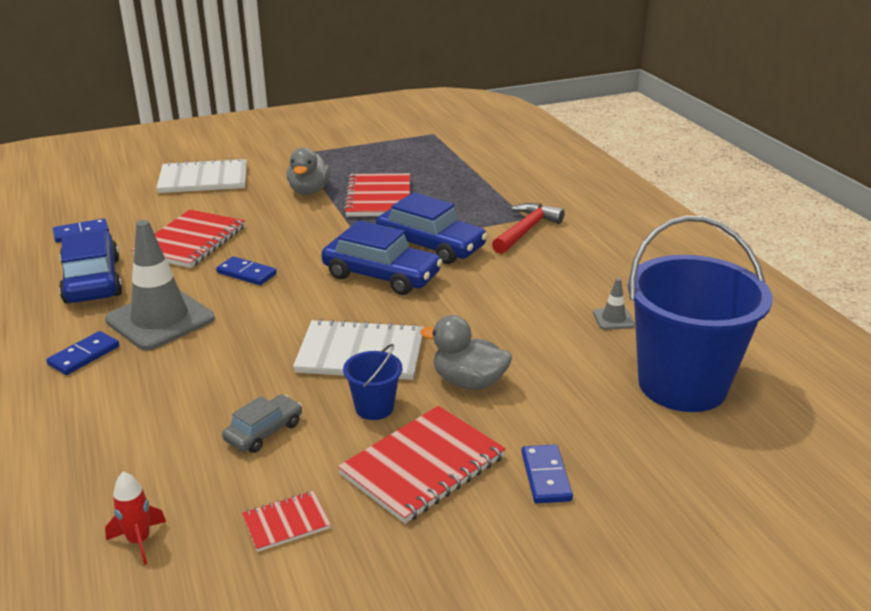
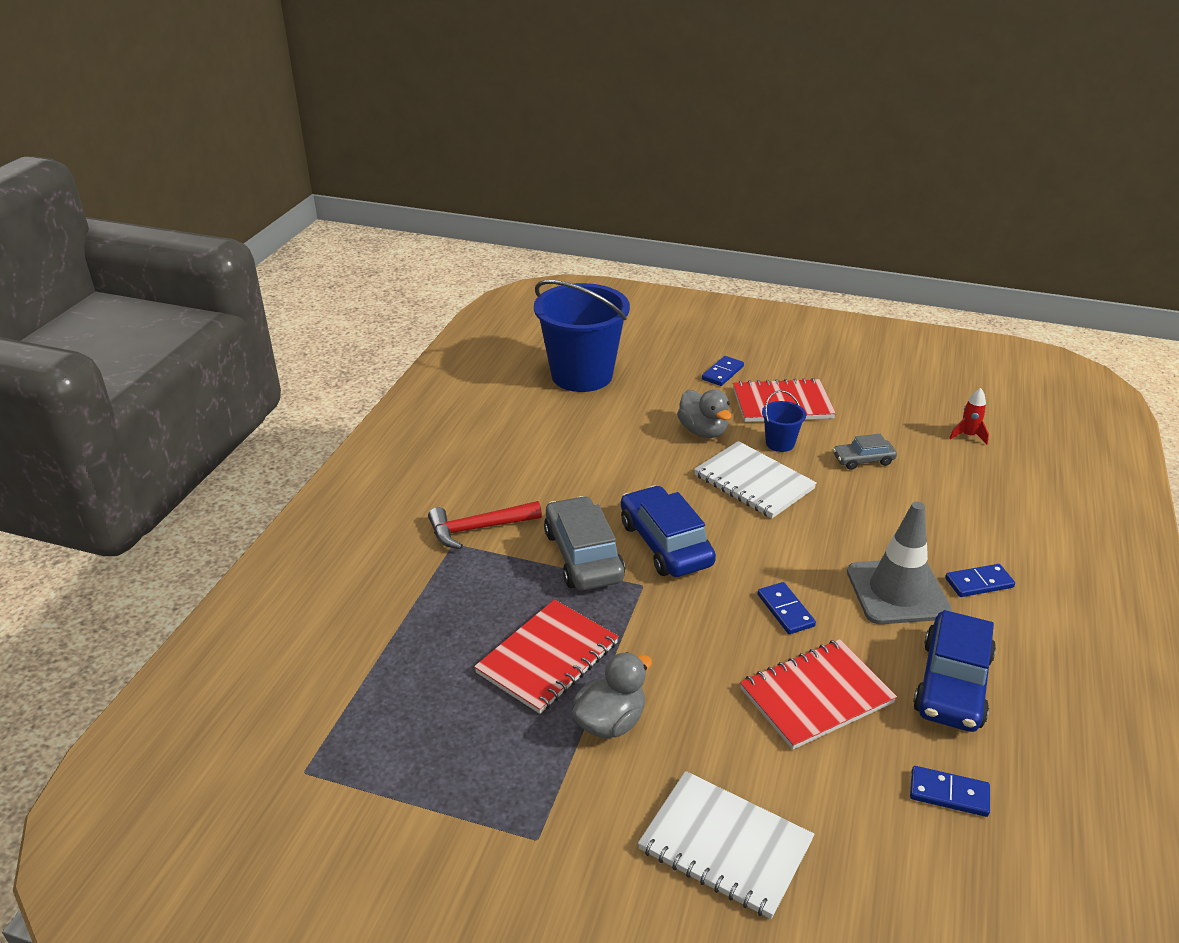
camera: 140 degrees left, 5 degrees up
red notebook [242,491,331,552] -> none
blue car [376,192,488,264] -> grey car [544,496,625,590]
grey traffic cone [593,278,635,330] -> none

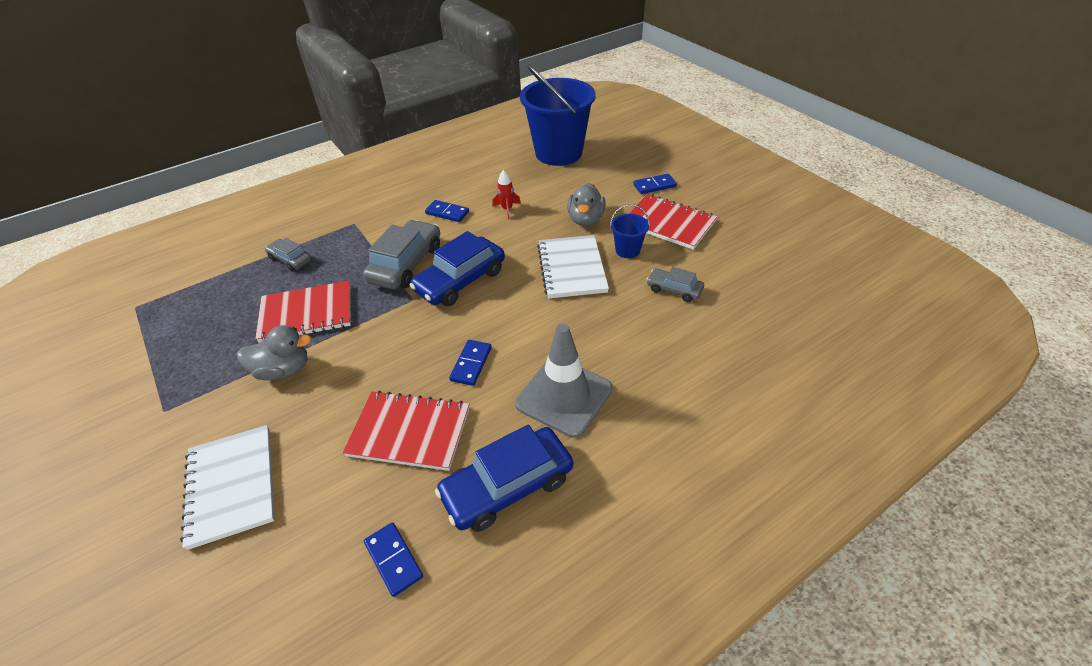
camera: 40 degrees right, 10 degrees up
red hammer [428,501,542,549] -> none
blue car [621,485,716,577] -> blue car turned 150 degrees counterclockwise [409,231,505,306]
blue domino [945,564,1015,597] -> blue domino moved to [425,200,469,222]
red rocket [949,388,989,444] -> red rocket moved to [492,170,521,219]
none -> grey car [265,238,311,271]

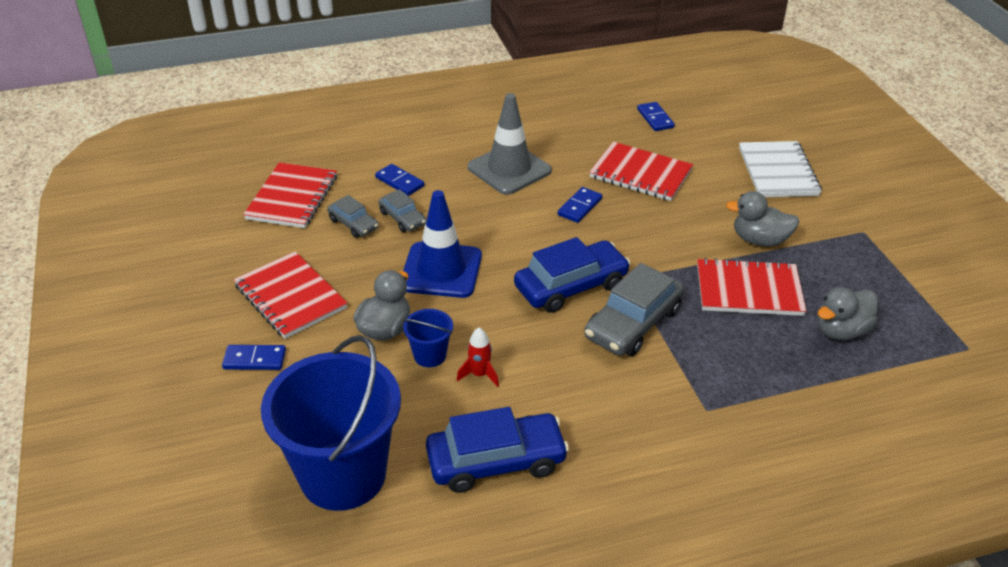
camera: 165 degrees left, 5 degrees down
grey car [265,238,311,271] -> grey car moved to [378,189,426,232]
blue domino [425,200,469,222] -> blue domino moved to [375,164,424,196]
blue car [435,425,573,532] -> blue car moved to [426,407,569,493]
white notebook [537,235,609,298] -> blue traffic cone [403,190,482,298]
blue bucket [610,204,650,258] -> blue bucket moved to [403,309,453,367]
none -> red notebook [243,162,337,228]
none -> grey duck [817,287,878,340]

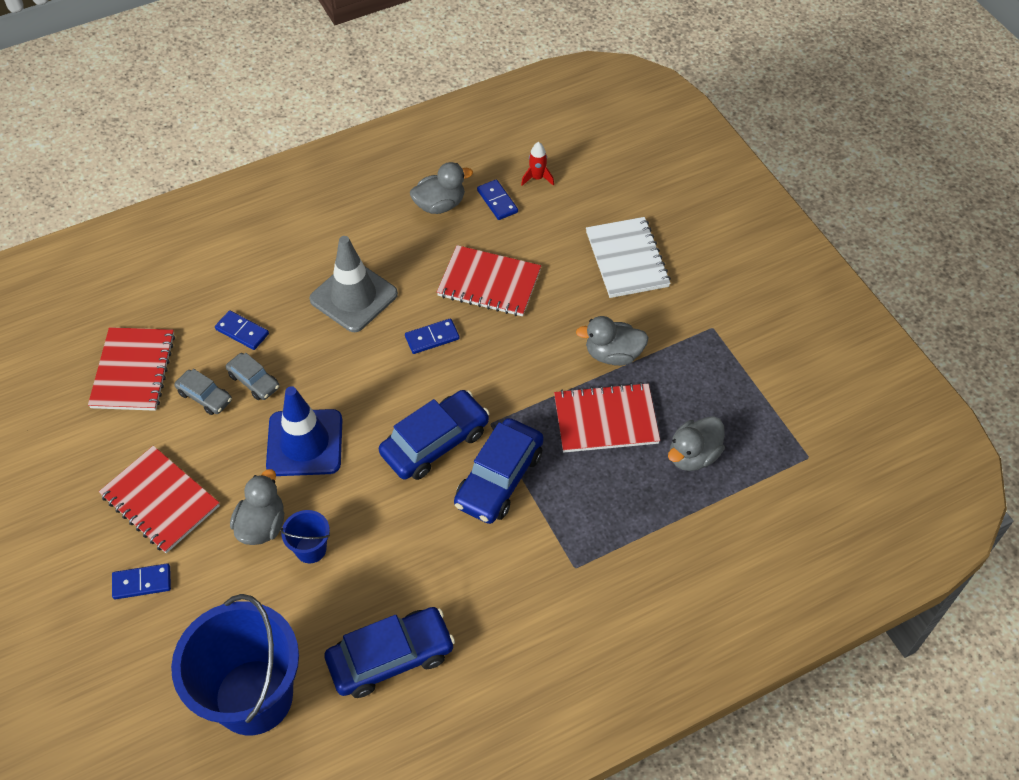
camera: 10 degrees left, 15 degrees up
red rocket [457,328,499,387] -> red rocket moved to [521,142,554,186]
blue domino [558,187,602,223] -> blue domino turned 45 degrees clockwise [405,318,460,354]
grey car [584,263,684,356] -> blue car [454,418,544,524]
none -> grey duck [410,162,473,214]

